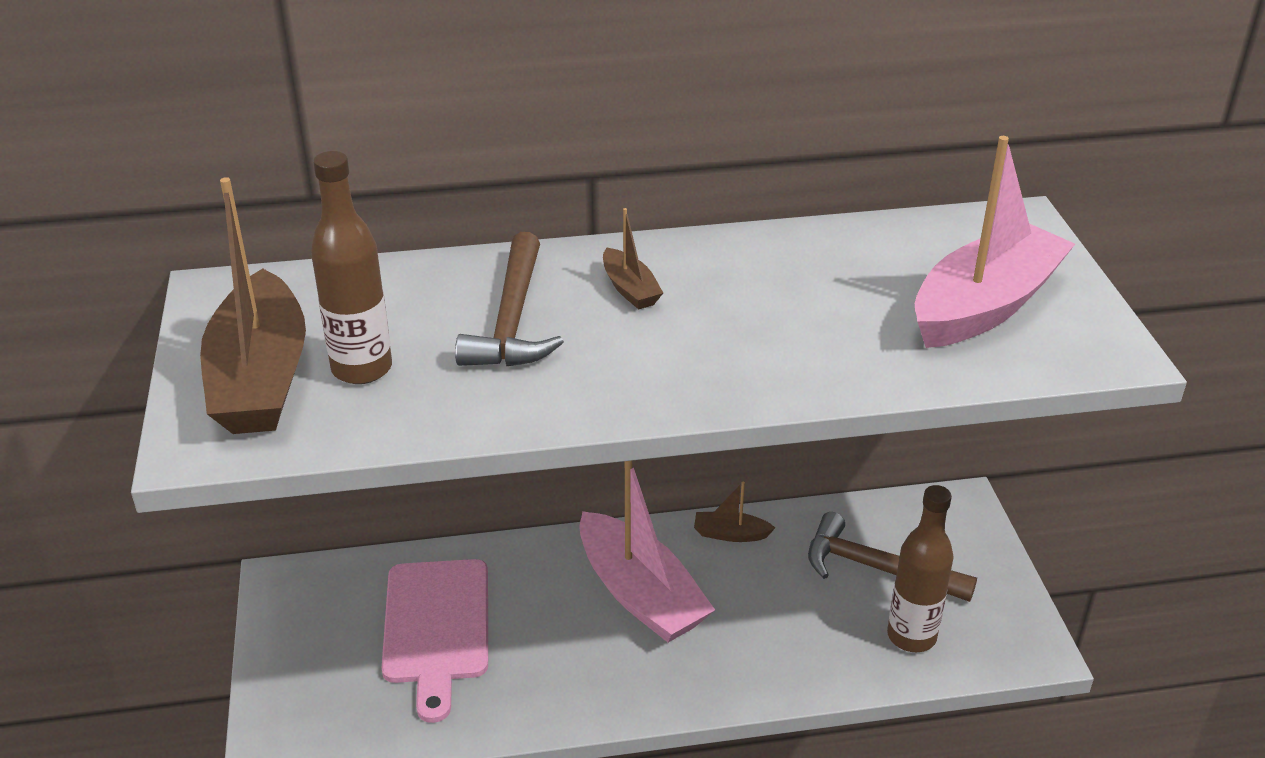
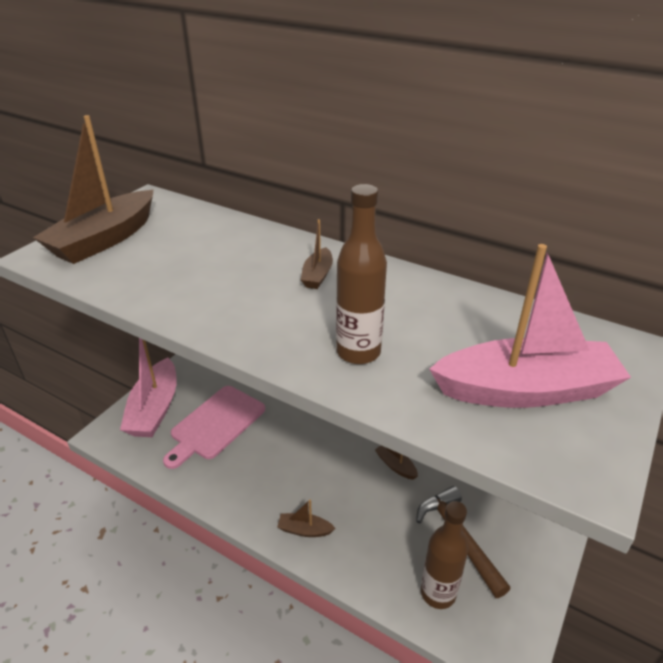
camera: 40 degrees right, 0 degrees up
brown bottle [311,151,392,384] -> brown bottle moved to [336,184,387,364]
brown hammer [455,232,564,366] -> none
pink boat [579,461,715,643] -> pink boat moved to [120,338,177,437]
none -> brown boat [277,499,336,537]

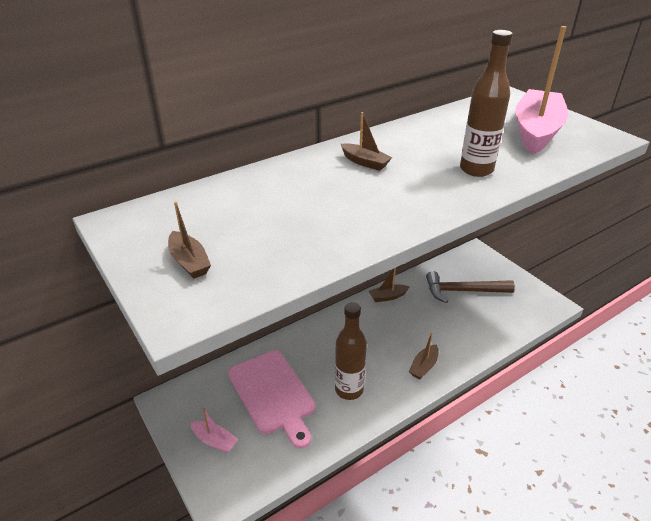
camera: 65 degrees left, 0 degrees up
brown boat [33,115,153,264] -> brown boat [168,201,211,278], size x0.45
pink boat [120,338,177,437] -> pink boat [190,408,239,453], size x0.45
brown bottle [421,501,468,609] -> brown bottle moved to [335,302,367,400]

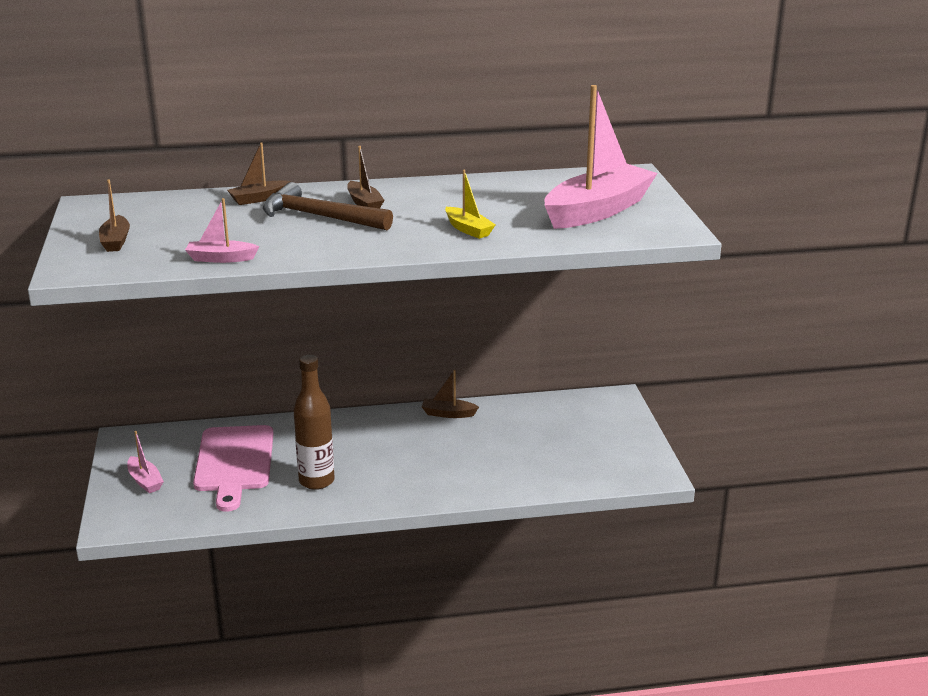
camera: 25 degrees right, 10 degrees down
brown boat [409,333,438,379] -> brown boat moved to [227,142,291,205]
brown hammer [426,271,515,303] -> brown hammer moved to [263,182,393,230]
brown bottle [460,30,513,177] -> yellow boat [445,170,495,239]
none -> pink boat [185,198,259,263]

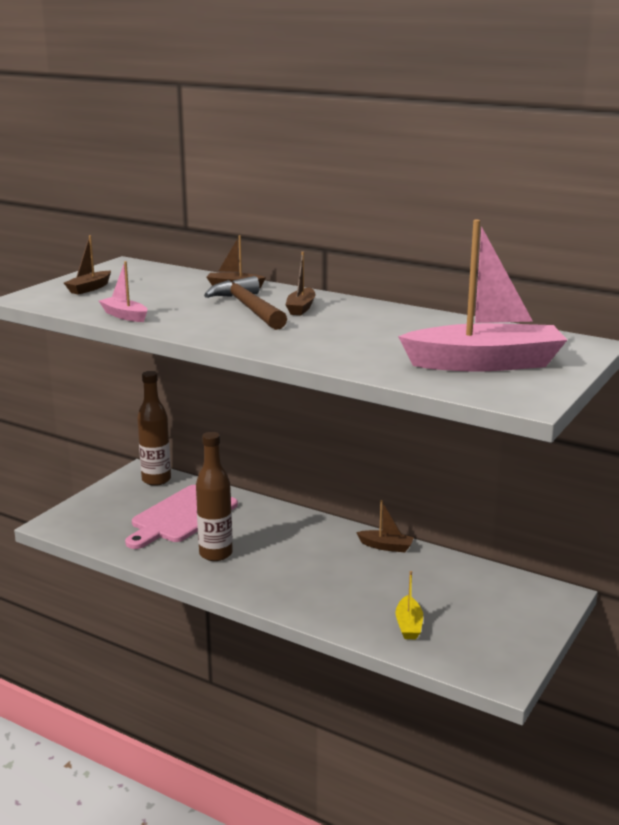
camera: 40 degrees right, 5 degrees down
pink boat [127,431,164,493] -> none
brown boat [422,370,479,418] -> brown boat turned 150 degrees clockwise [356,500,414,552]
yellow boat [445,170,495,239] -> yellow boat moved to [395,571,423,639]
none -> brown bottle [137,371,171,486]

